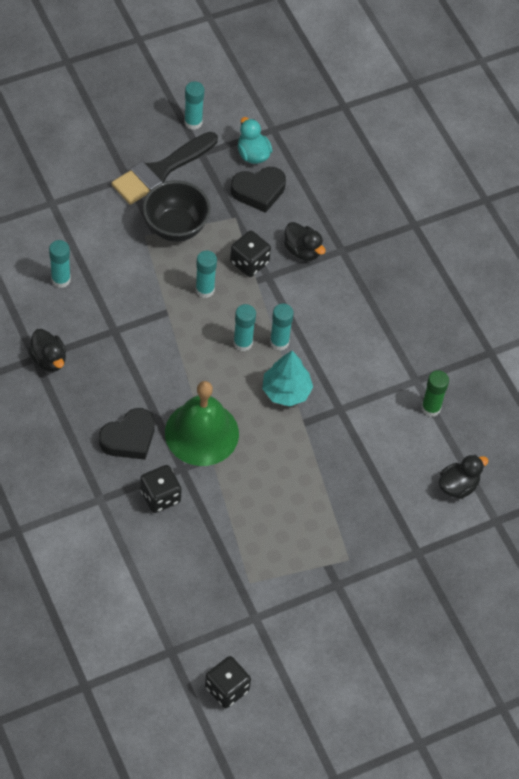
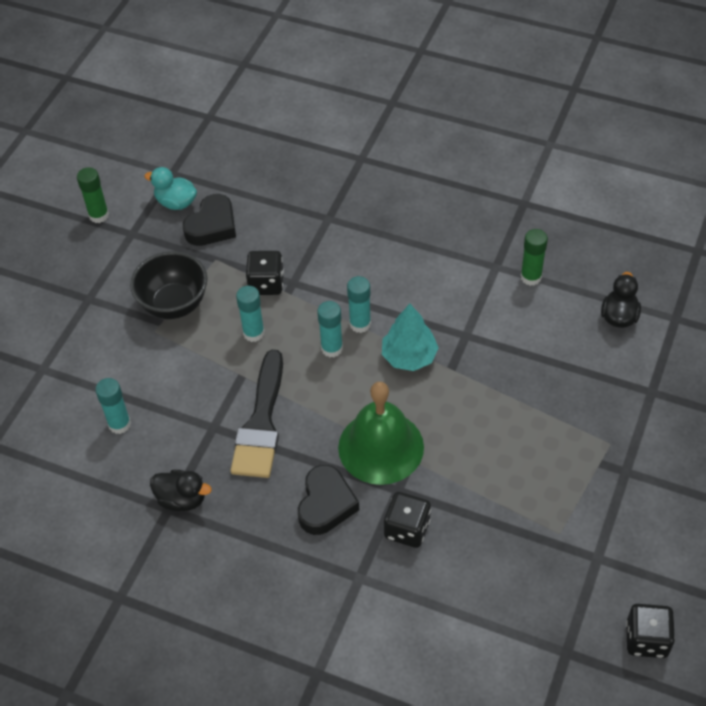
camera: 35 degrees left, 5 degrees down
black brush [111,132,218,205] -> black brush moved to [230,350,283,478]
turquoise glue stick [184,81,204,130] -> green glue stick [77,167,109,223]
black duck [284,222,326,261] -> none

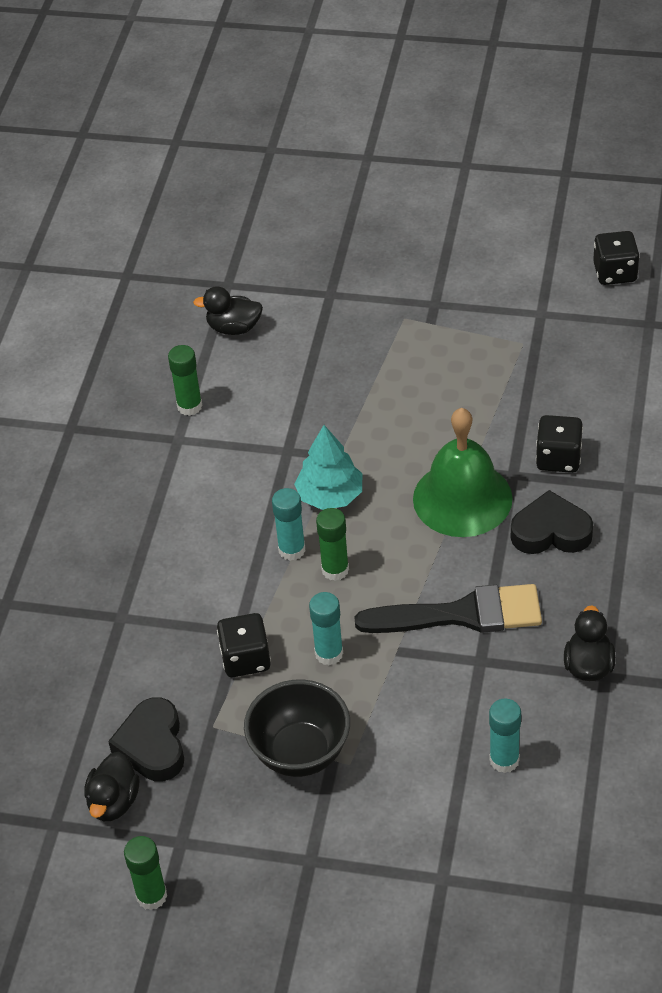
camera: 100 degrees left, 5 degrees down
turquoise duck [144,167,197,210] -> black duck [84,752,139,821]
black heart [183,194,236,246] -> black heart turned 120 degrees counterclockwise [108,697,184,781]
turquoise glue stick [317,301,343,357] -> green glue stick [316,508,349,581]

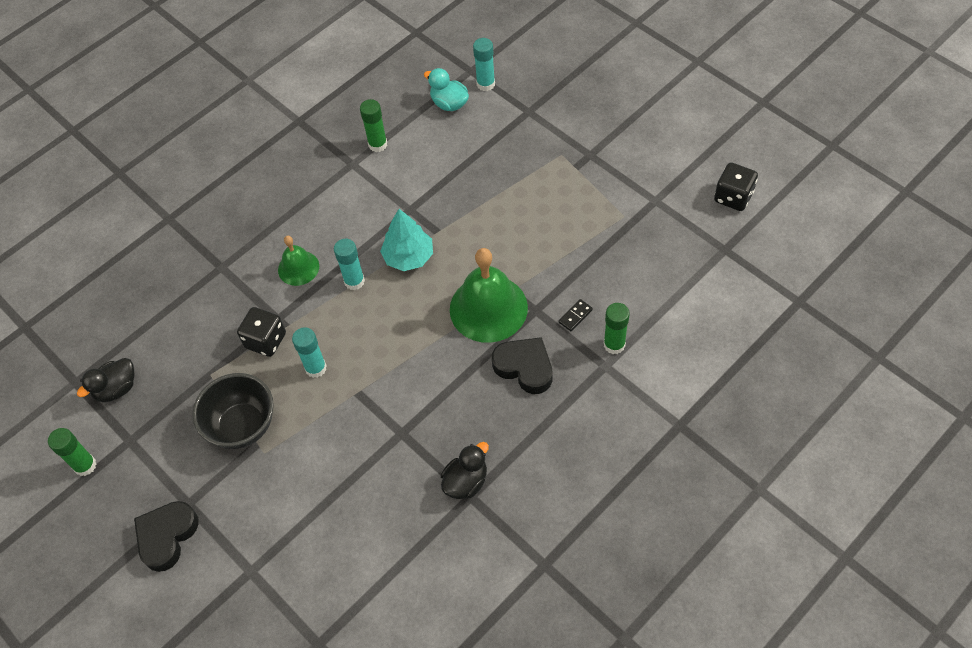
camera: 35 degrees right, 10 degrees up
black heart [108,697,184,781] -> black heart moved to [134,501,199,572]
black duck [193,286,263,335] -> turquoise duck [424,68,469,111]
green glue stick [316,508,349,581] -> green glue stick moved to [604,303,630,354]
black brush [354,584,542,633] -> none
turquoise glue stick [489,699,521,773] -> turquoise glue stick moved to [473,38,495,91]
black dice [536,415,583,473] -> black domino [559,299,593,331]
none -> green bell [278,236,319,286]

